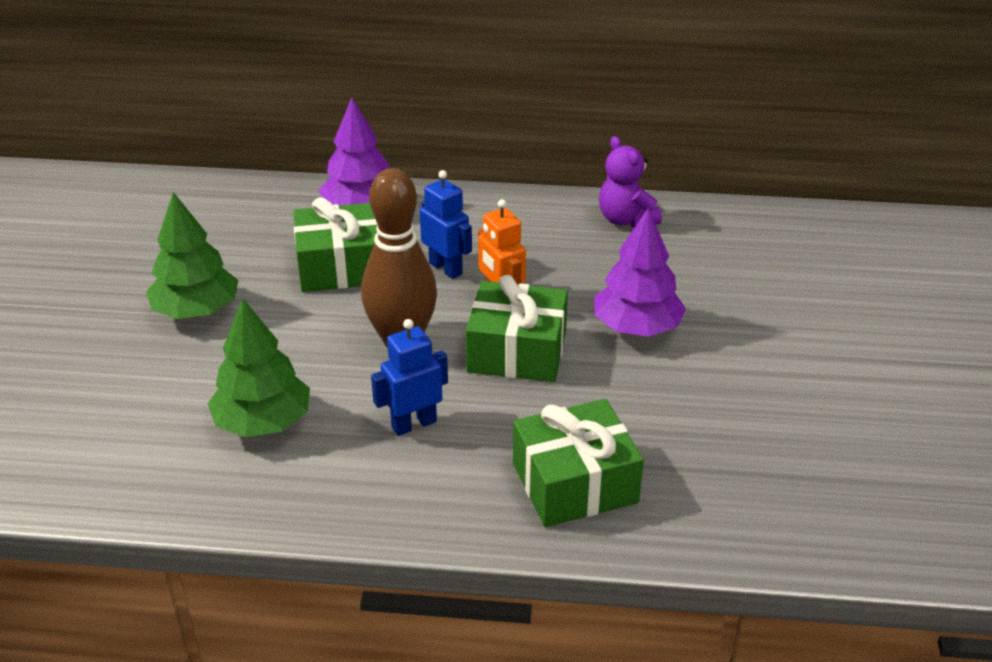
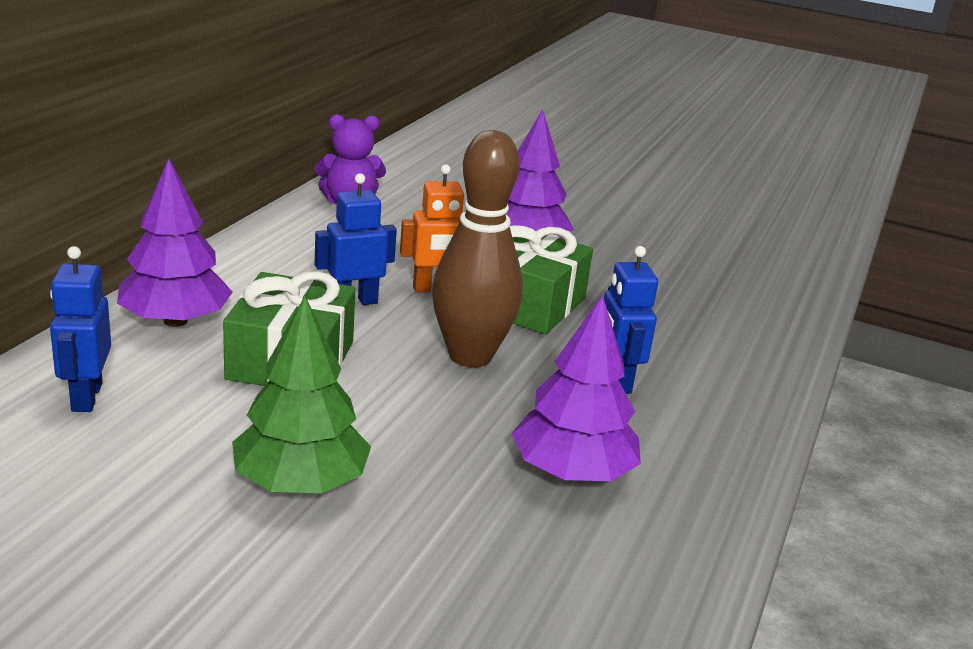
camera: 75 degrees left, 10 degrees down
green tree [208,298,310,437] -> purple tree [511,295,641,481]
green gift [513,399,644,527] -> none
none -> blue robot [50,246,111,412]

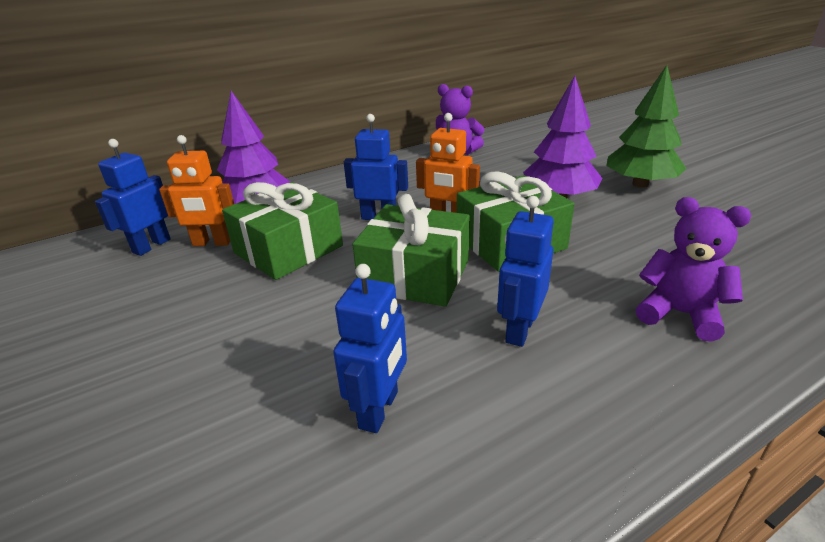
camera: 40 degrees right, 5 degrees up
green tree [232,296,371,493] -> green tree moved to [606,65,687,188]
brown bowling pin [432,130,523,367] -> green gift [352,194,470,307]
purple tree [511,295,641,481] -> blue robot [333,264,407,433]
none -> orange robot [159,135,234,246]
none -> purple teddy bear [636,197,751,342]

